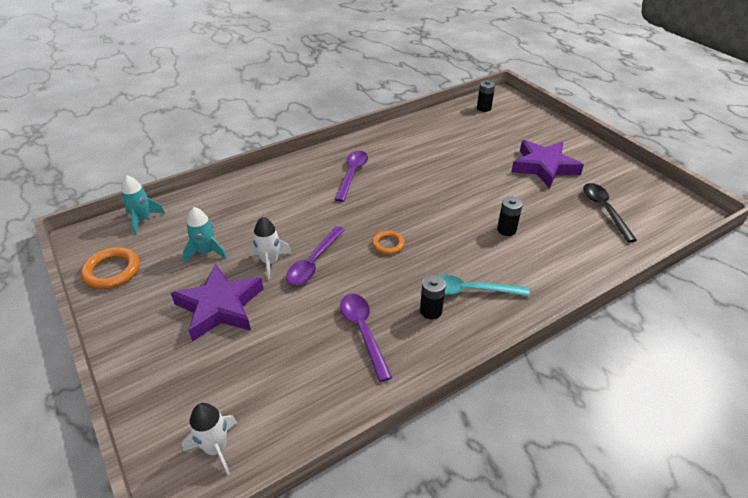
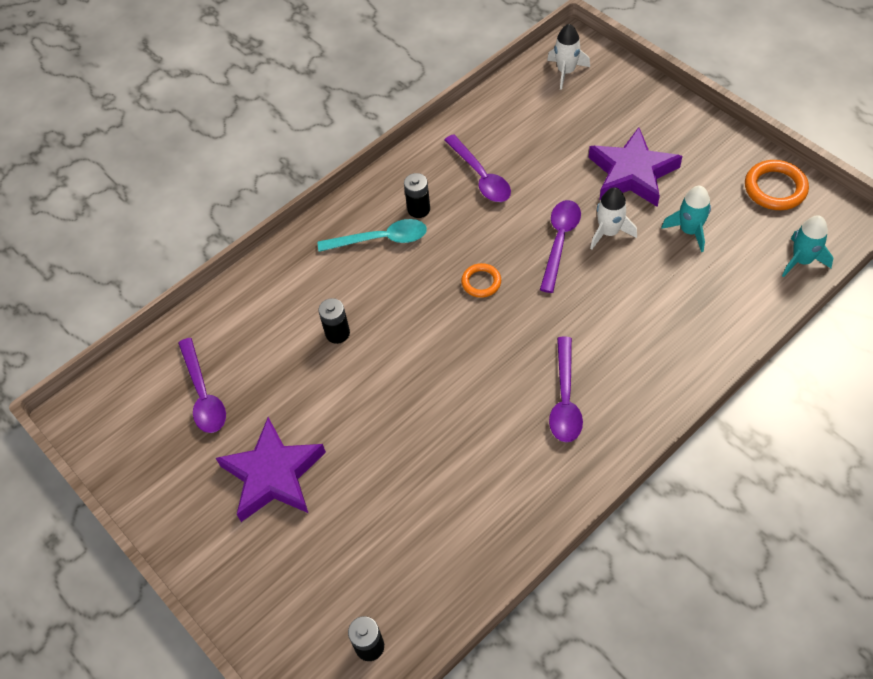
camera: 175 degrees right, 15 degrees up
black spoon [583,183,637,242] -> purple spoon [178,338,226,433]

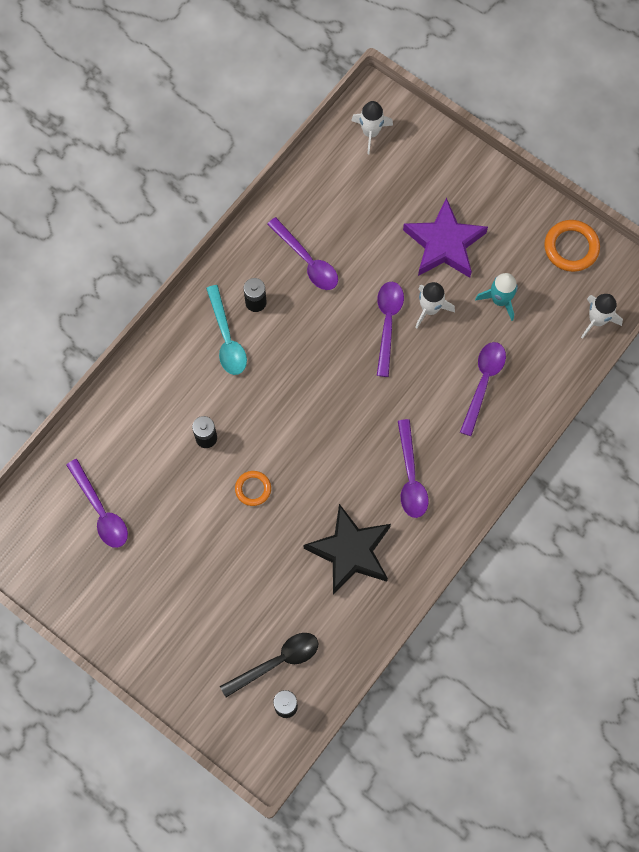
camera: 15 degrees left, 15 degrees up
purple star [216,417,326,522] -> none
turquoise spoon [318,219,427,252] -> turquoise spoon turned 90 degrees clockwise [206,285,247,375]
orange ring [461,263,501,298] -> orange ring moved to [235,471,271,506]
turquoise rocket [782,215,833,277] -> white rocket [581,294,623,339]
none -> black spoon [220,633,318,697]
none -> black star [304,504,391,595]
none -> purple spoon [460,342,506,436]

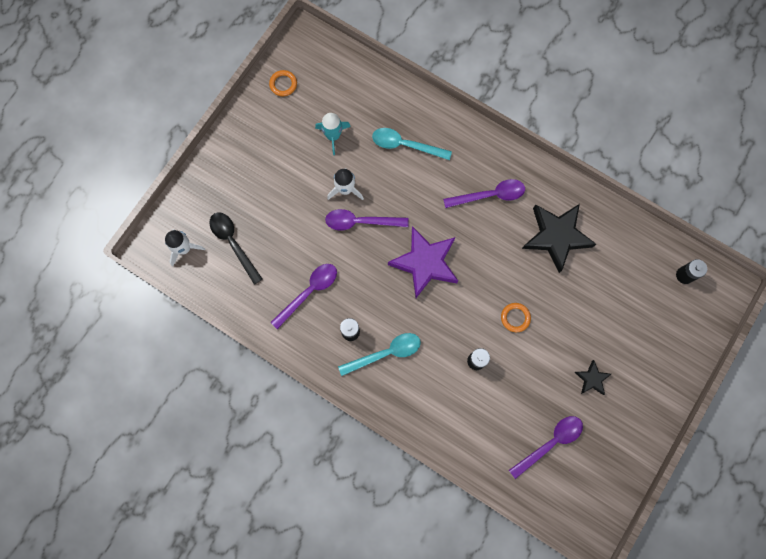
camera: 95 degrees left, 5 degrees up
black spoon [220,633,318,697] -> black spoon moved to [209,212,262,285]
purple star [403,198,488,278] -> purple star moved to [388,226,458,298]
purple spoon [460,342,506,436] -> turquoise spoon [372,128,452,160]
orange ring [544,220,600,272] -> orange ring [269,70,297,97], size x0.62
white rocket [581,294,623,339] -> none
none -> black star [575,360,611,395]

